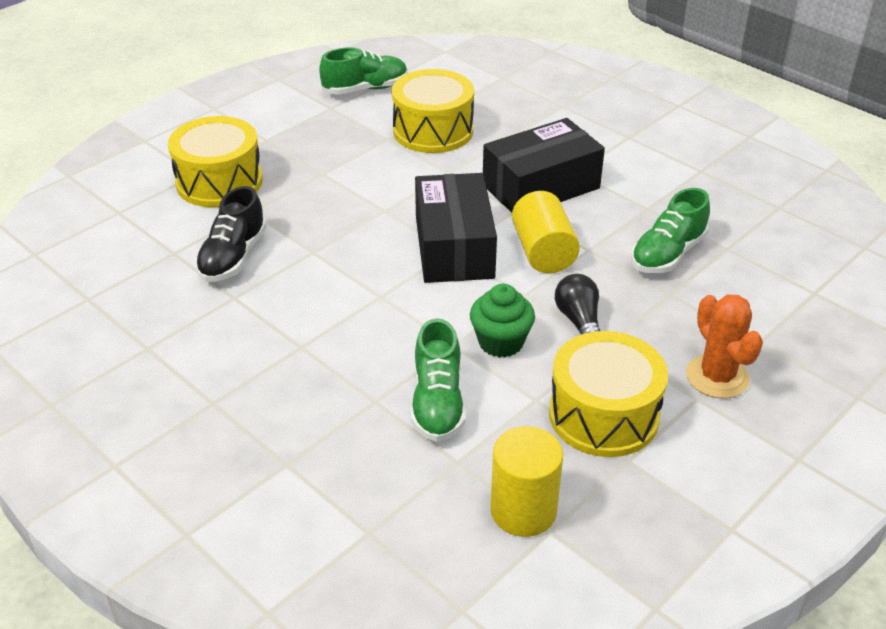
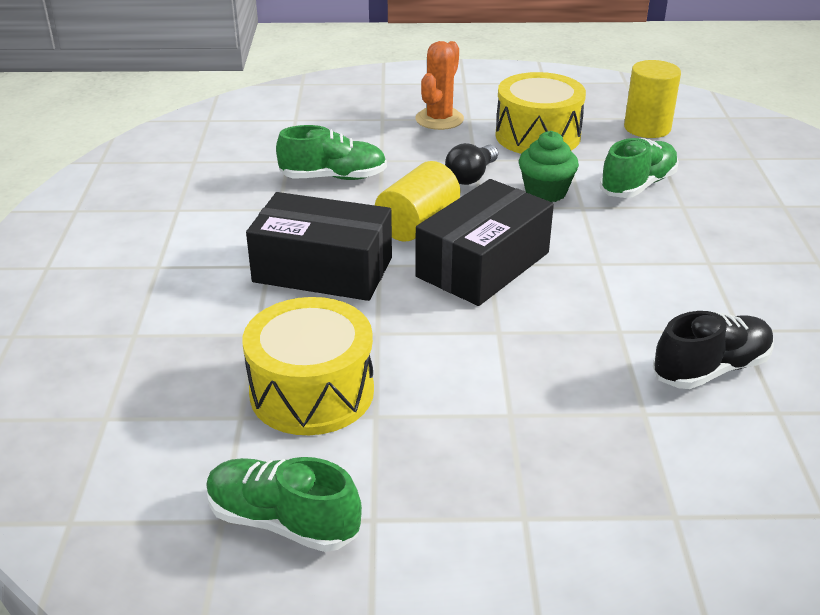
camera: 135 degrees left, 5 degrees down
yellow drum [168,116,263,207] -> none

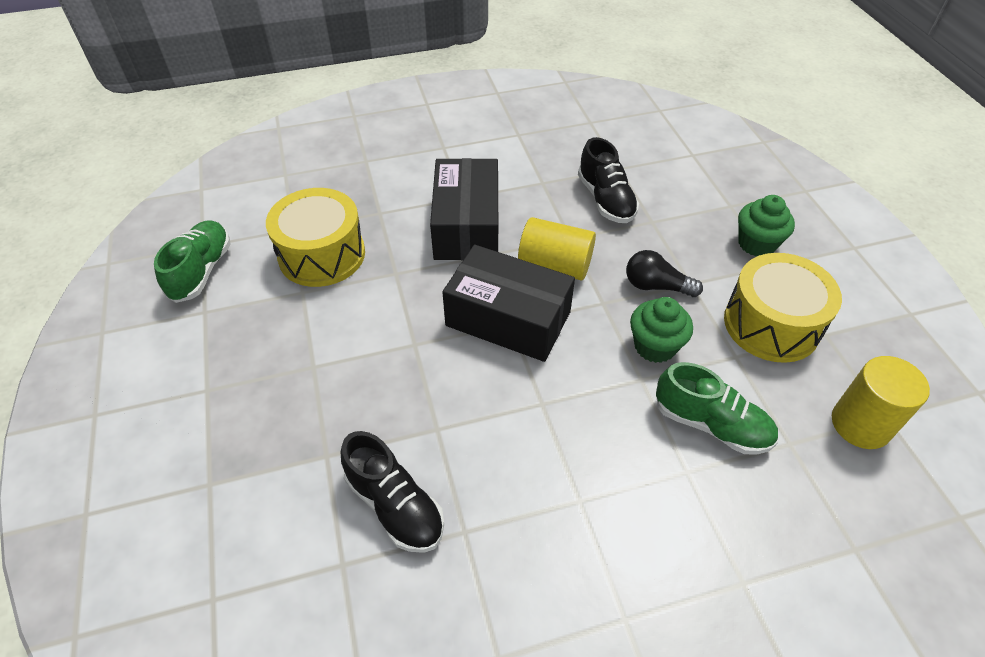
camera: 75 degrees right, 15 degrees up
green shoe [276,125,387,180] -> black shoe [578,137,639,223]
orange cactus [415,41,464,130] -> green cupcake [738,195,795,256]

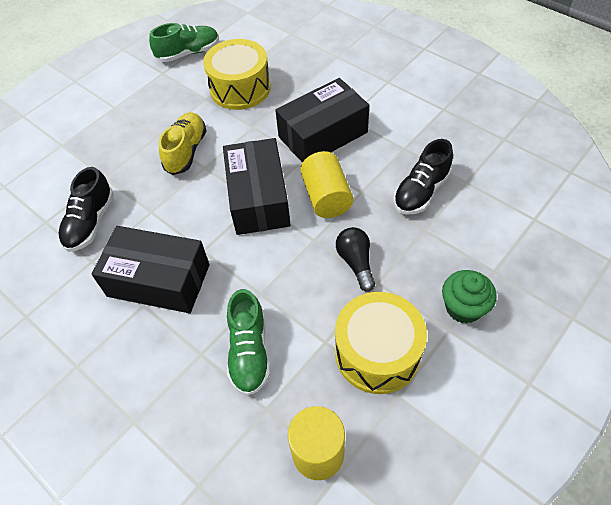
camera: 60 degrees right, 5 degrees up
green cupcake [630,297,693,363] -> none
none -> black box [92,226,210,313]
none -> yellow shoe [159,112,207,175]

